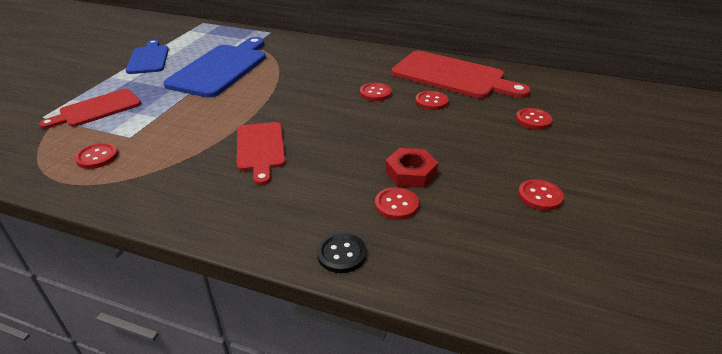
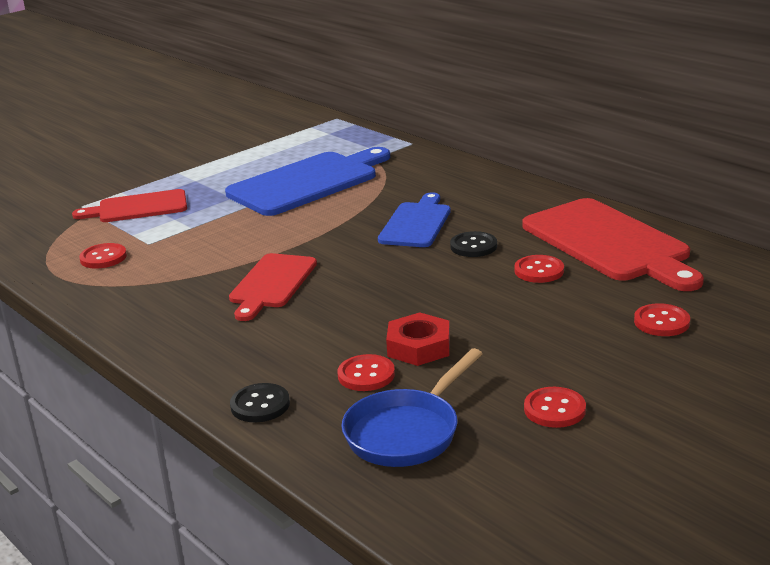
camera: 30 degrees right, 10 degrees down
blue cutting board [126,40,169,74] -> blue cutting board moved to [378,192,451,247]
red button [360,83,392,101] -> black button [450,231,497,257]
none -> blue pan [342,348,483,467]

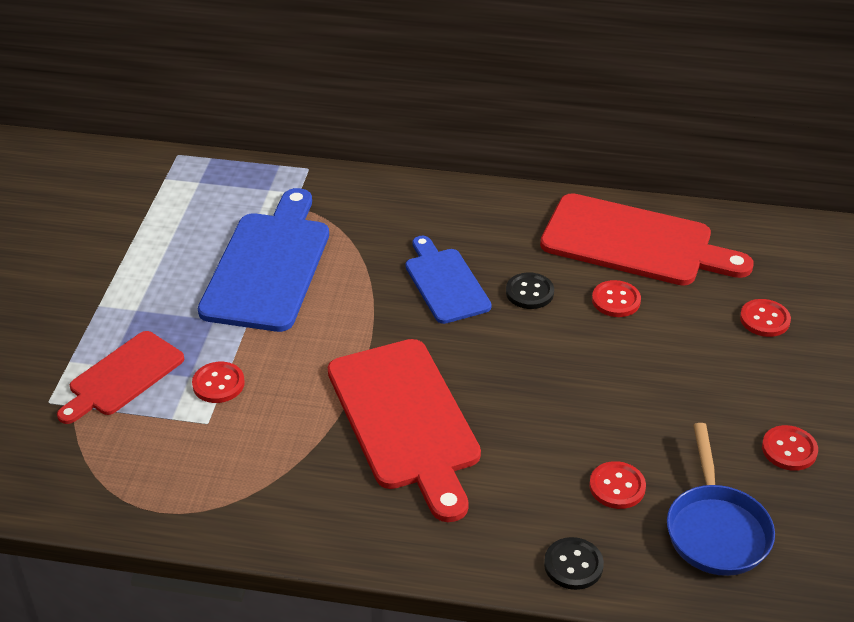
camera: 40 degrees left, 15 degrees up
red button [79,243,127,269] -> red button moved to [192,362,245,403]
red cutting board [229,253,317,321] -> red cutting board [328,339,481,522], size x1.66
red nut [386,312,450,366] -> none

